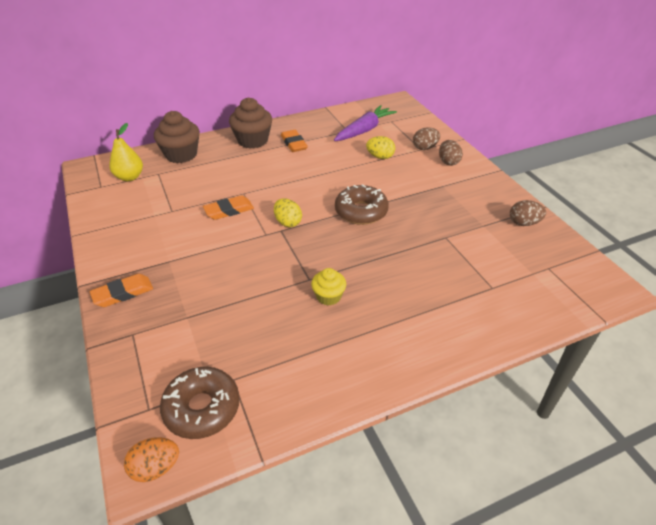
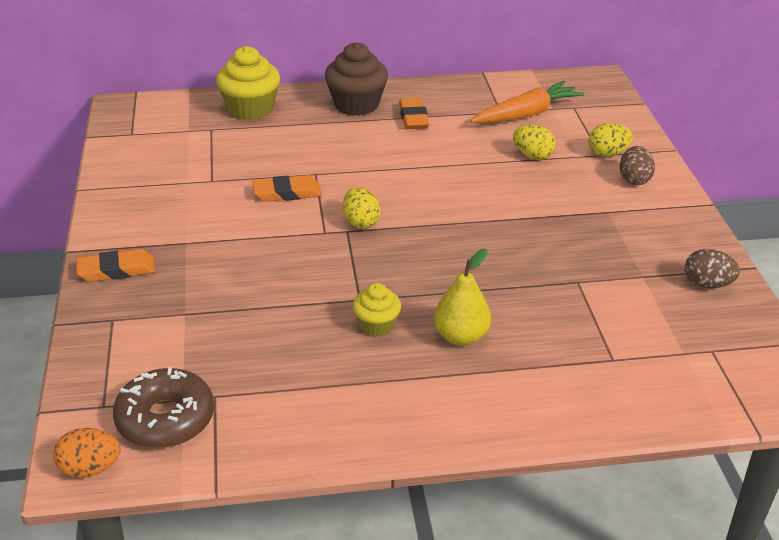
camera: 15 degrees right, 5 degrees down
yellow pear [109,123,143,181] -> yellow pear moved to [434,249,491,346]
brown cupcake [154,111,200,163] -> yellow cupcake [216,46,280,120]
purple carrot [334,105,397,141] -> orange carrot [470,81,584,124]
brown donut [335,184,389,225] -> none
brown egg [413,127,440,150] -> yellow egg [588,123,633,157]

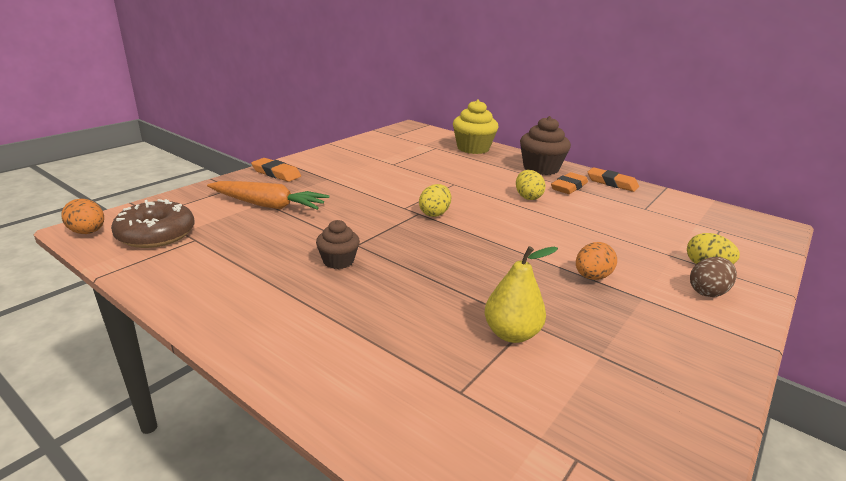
camera: 45 degrees right, 10 degrees down
orange eraser [252,175,322,202] -> orange eraser moved to [588,167,639,192]
yellow cupcake [353,283,401,337] -> brown cupcake [316,220,360,269]
yellow pear [434,249,491,346] -> yellow pear moved to [484,246,558,343]
orange carrot [470,81,584,124] -> orange carrot moved to [207,181,329,210]
yellow egg [513,125,556,160] -> yellow egg moved to [516,170,546,200]
brown egg [685,249,740,288] -> none
none -> orange egg [576,242,617,280]

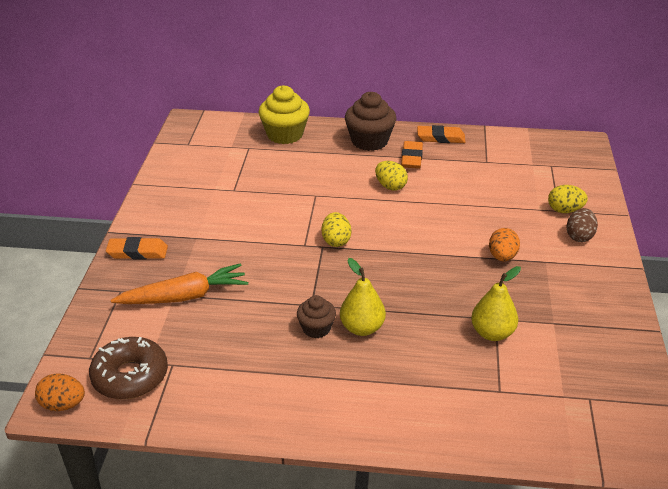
camera: 30 degrees left, 10 degrees up
none -> yellow pear [340,258,386,336]

